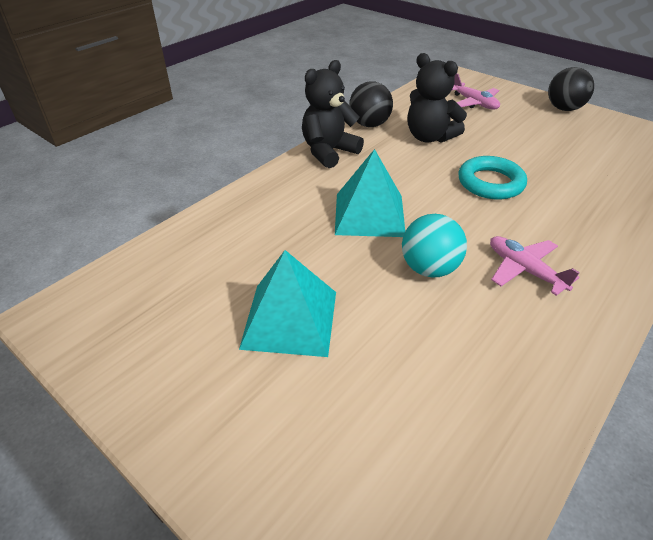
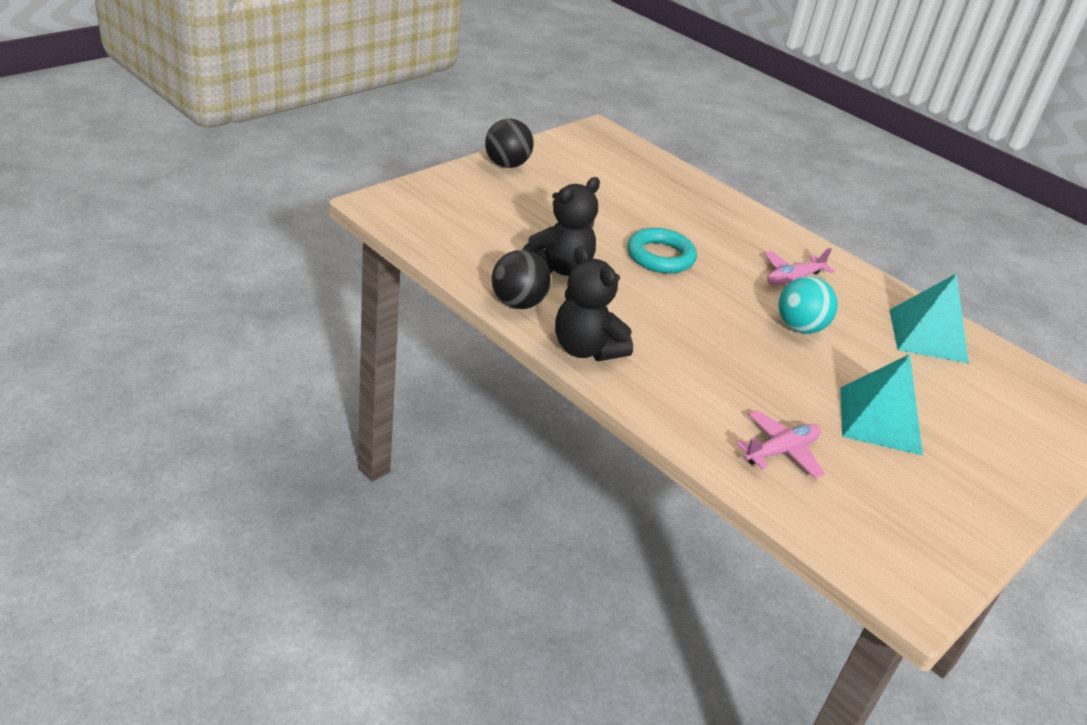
camera: 90 degrees left, 5 degrees down
turquoise pyramid [335,149,405,237] -> turquoise pyramid moved to [889,273,969,364]
pink plane [452,73,500,110] -> pink plane moved to [736,410,825,479]

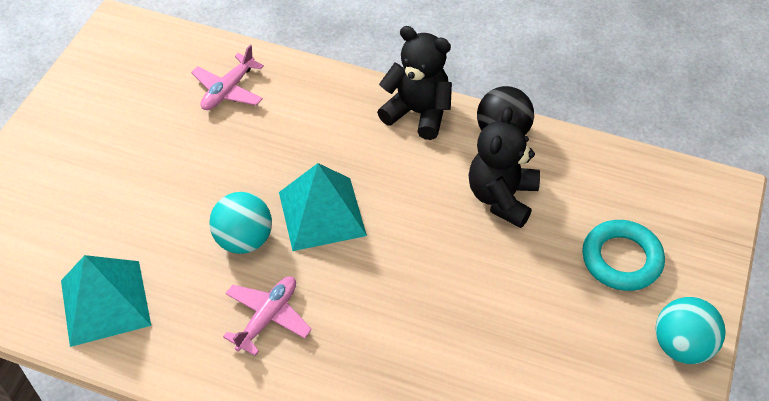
camera: 160 degrees right, 15 degrees up
black ball [485,119,534,168] -> turquoise ball [656,297,726,364]
turquoise ring [628,228,697,274] -> turquoise ring moved to [582,220,665,291]
turquoise pyramid [840,354,923,455] -> turquoise pyramid moved to [279,163,367,251]

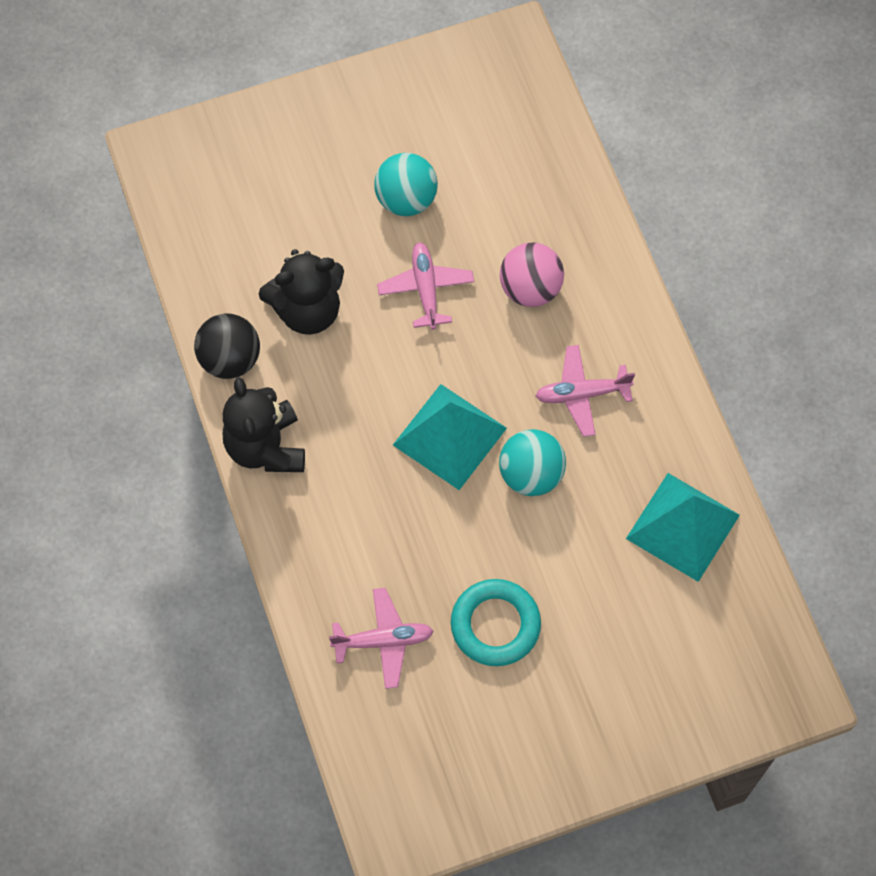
camera: 130 degrees left, 15 degrees up
turquoise ring [582,220,665,291] -> turquoise ring moved to [451,579,541,666]
turquoise ball [656,297,726,364] -> turquoise ball moved to [374,153,438,216]
none -> pink plane [377,242,474,330]
none -> pink ball [500,243,564,307]

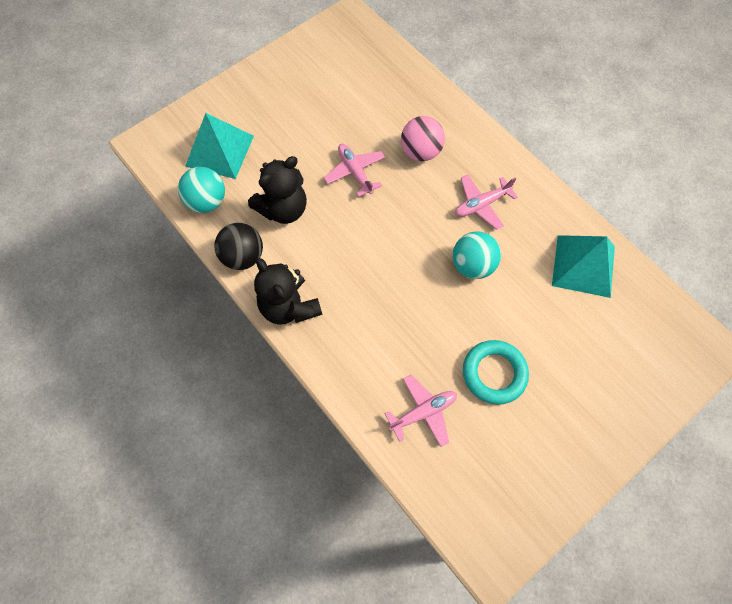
camera: 20 degrees left, 0 degrees up
turquoise ball [374,153,438,216] -> turquoise ball moved to [178,167,225,213]
turquoise pyramid [393,384,507,490] -> turquoise pyramid moved to [185,113,254,179]

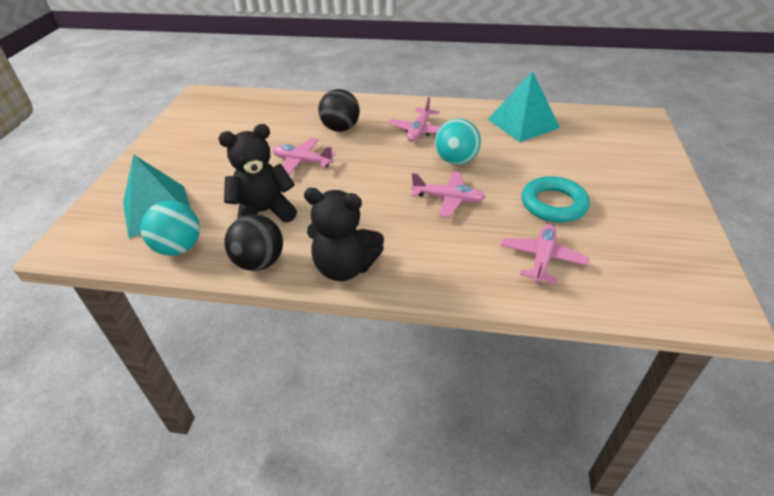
camera: 40 degrees left, 25 degrees down
black teddy bear [248,156,307,224] -> black teddy bear turned 120 degrees counterclockwise [218,124,297,223]
pink ball [401,116,445,161] -> black ball [318,89,360,132]
none -> pink plane [411,171,485,218]

